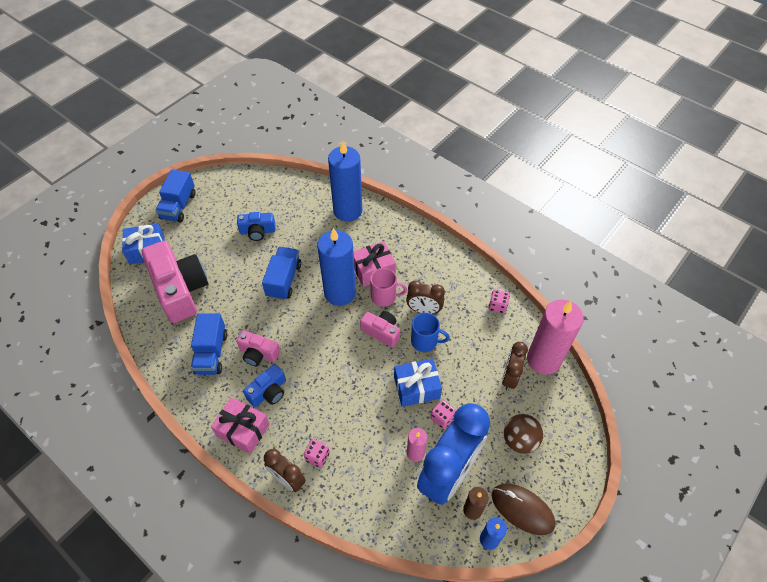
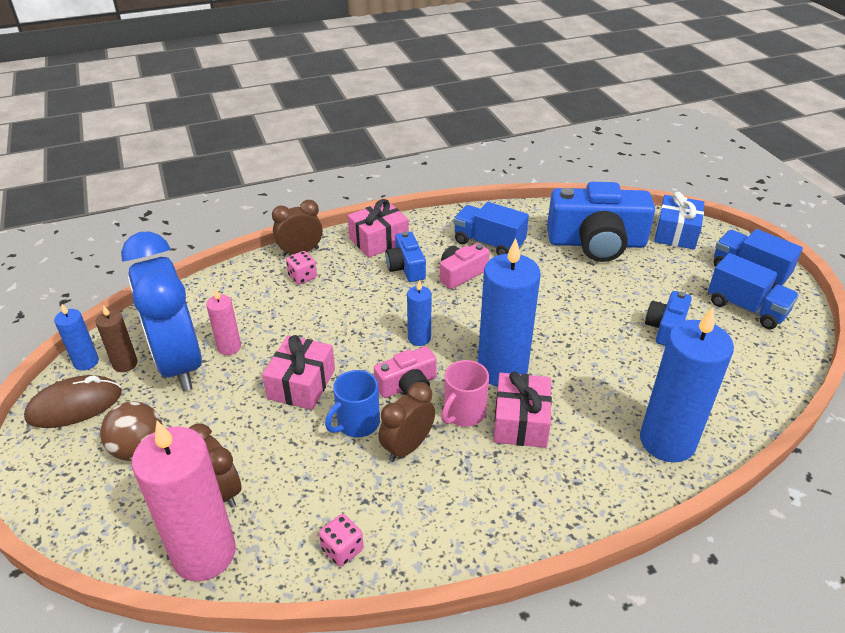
camera: 120 degrees right, 15 degrees down
pink camera [142,241,208,323] -> blue camera [547,182,655,262]
blue truck [262,247,301,300] -> blue truck moved to [708,253,799,329]
blue gift [394,358,442,407] -> pink gift [262,335,335,410]
pink dice [431,400,456,429] -> none
none -> blue candle [407,280,432,346]

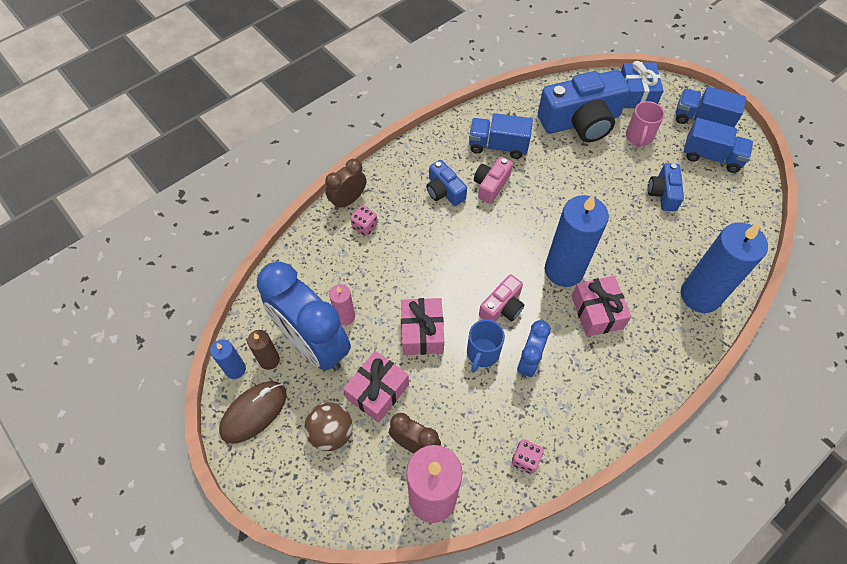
camera: 20 degrees left, 20 degrees up
pink gift [348,199,409,257] -> pink gift moved to [343,351,409,423]
brown clock [378,382,435,462] -> blue clock [517,320,551,378]
blue candle [407,280,432,346] -> none
pink mug [441,360,489,427] -> pink mug moved to [626,101,665,147]

